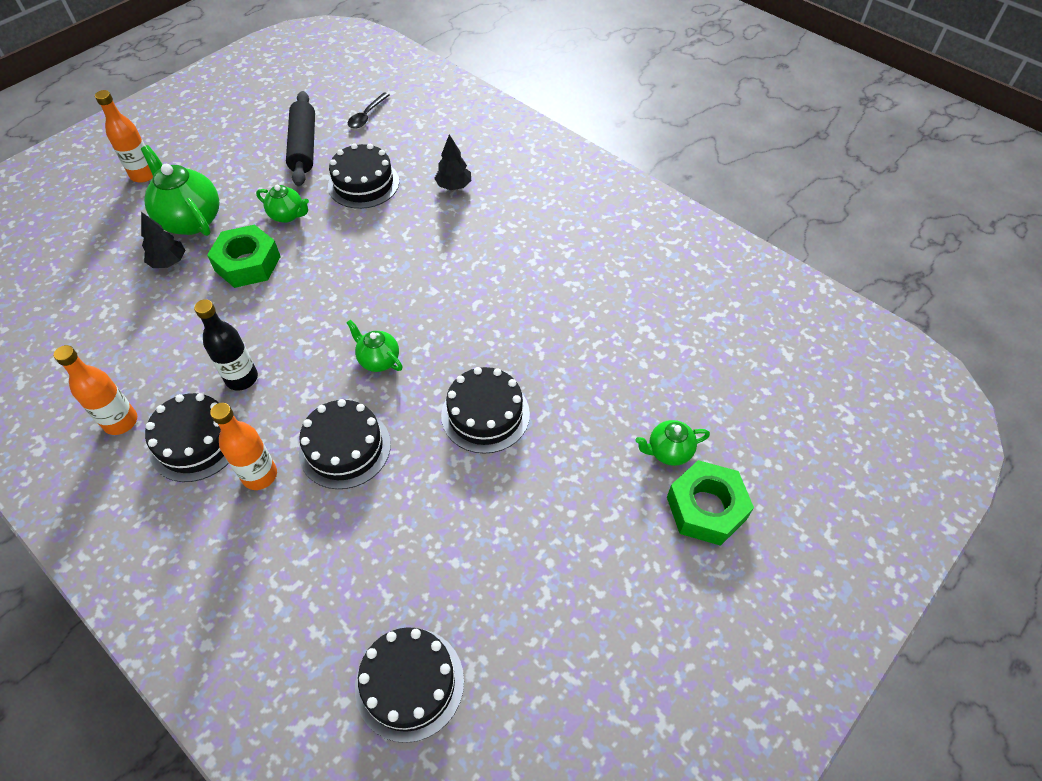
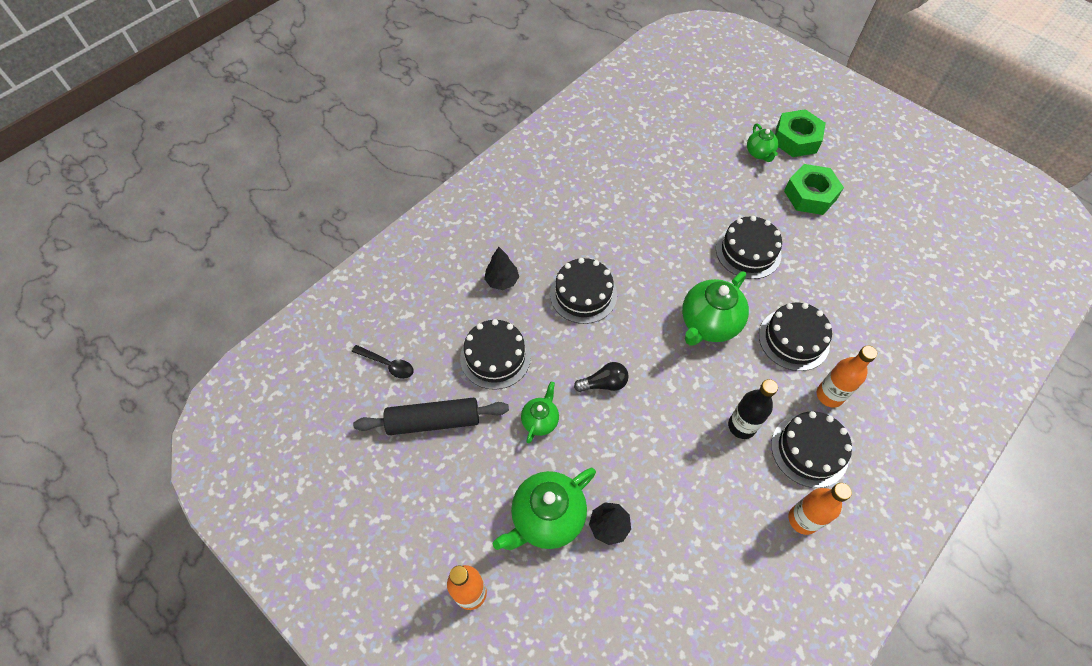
camera: 90 degrees left, 5 degrees up
green nut [207,225,281,288] -> green nut moved to [784,164,844,215]
green teapot [347,320,403,372] -> green teapot [682,271,749,346], size x1.81
black cake [355,627,464,743] -> black cake moved to [550,258,617,324]
none -> black light bulb [574,362,629,392]

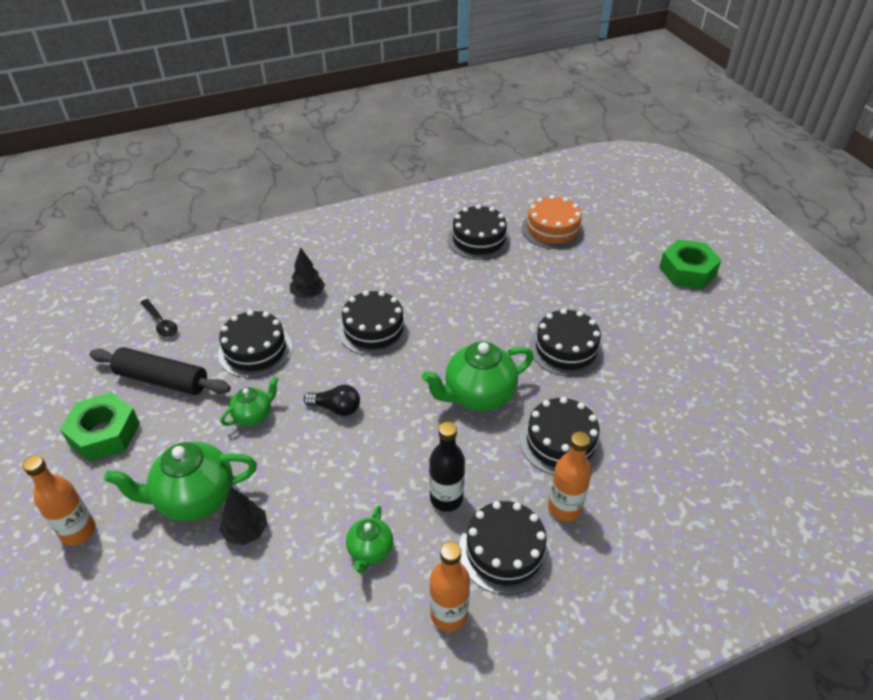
camera: 25 degrees right, 15 degrees down
green teapot [747,123,778,162] -> green teapot moved to [346,505,393,573]
green nut [784,164,844,215] -> green nut moved to [60,392,140,462]
none -> black cake [448,205,511,260]
none -> orange cake [522,195,584,249]

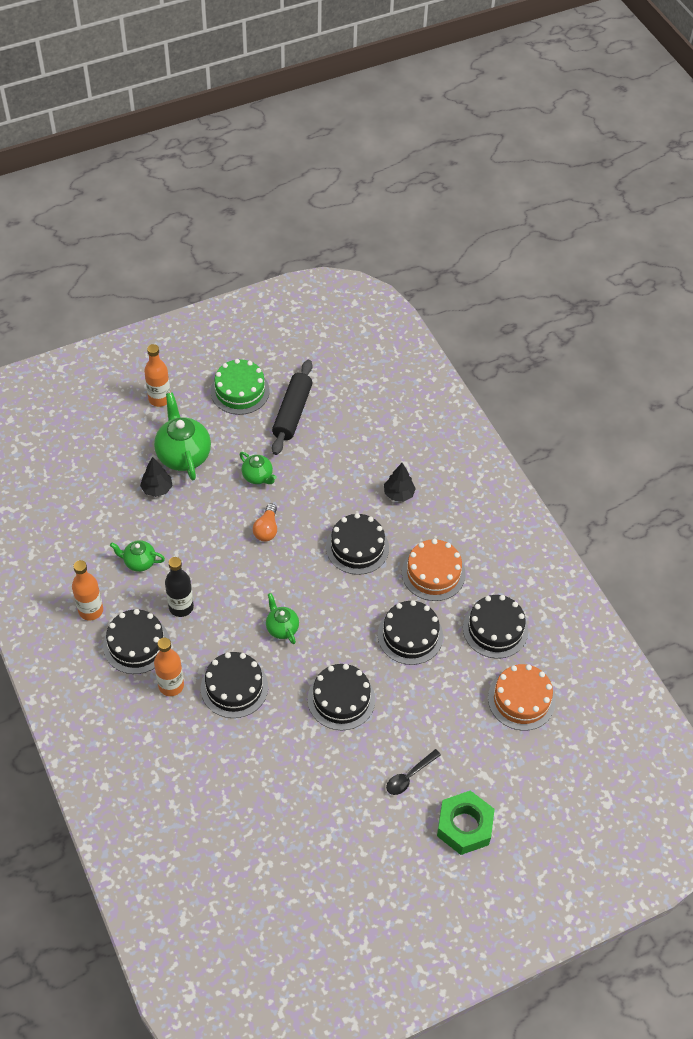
camera: 85 degrees right, 10 degrees up
green nut [60,392,140,462] -> green cake [211,359,270,415]
black spoon [140,299,178,337] -> black spoon moved to [386,749,441,795]
black cake [218,310,292,378] -> black cake moved to [378,600,443,665]
black light bulb [303,385,360,416] -> orange light bulb [253,503,277,542]
green teapot [422,341,534,412] -> green teapot [266,593,299,644], size x0.55
none -> orange cake [402,539,465,601]

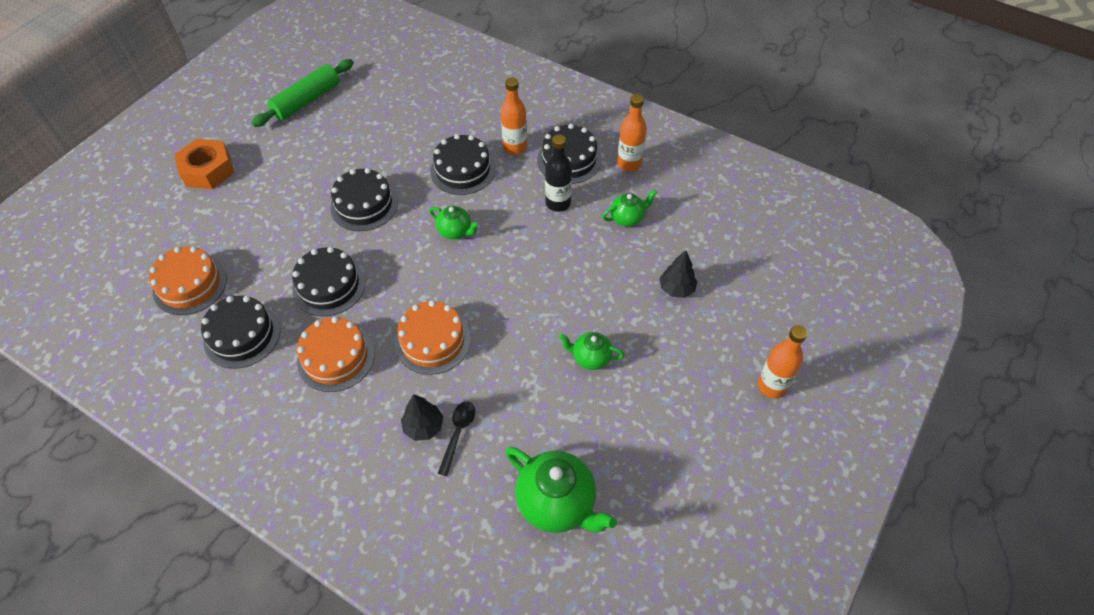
camera: 150 degrees right, 0 degrees up
green teapot [154,392,211,480] -> green teapot moved to [506,447,617,533]
green cake [211,359,270,415] -> none
orange light bulb [253,503,277,542] -> none
black rolling pin [272,360,312,455] -> none
black cake [326,513,389,575] -> orange cake [395,300,471,375]
black spoon [386,749,441,795] -> black spoon moved to [437,401,475,476]
green nut [437,790,495,855] -> orange nut [174,139,234,189]
none -> green rolling pin [251,59,354,127]

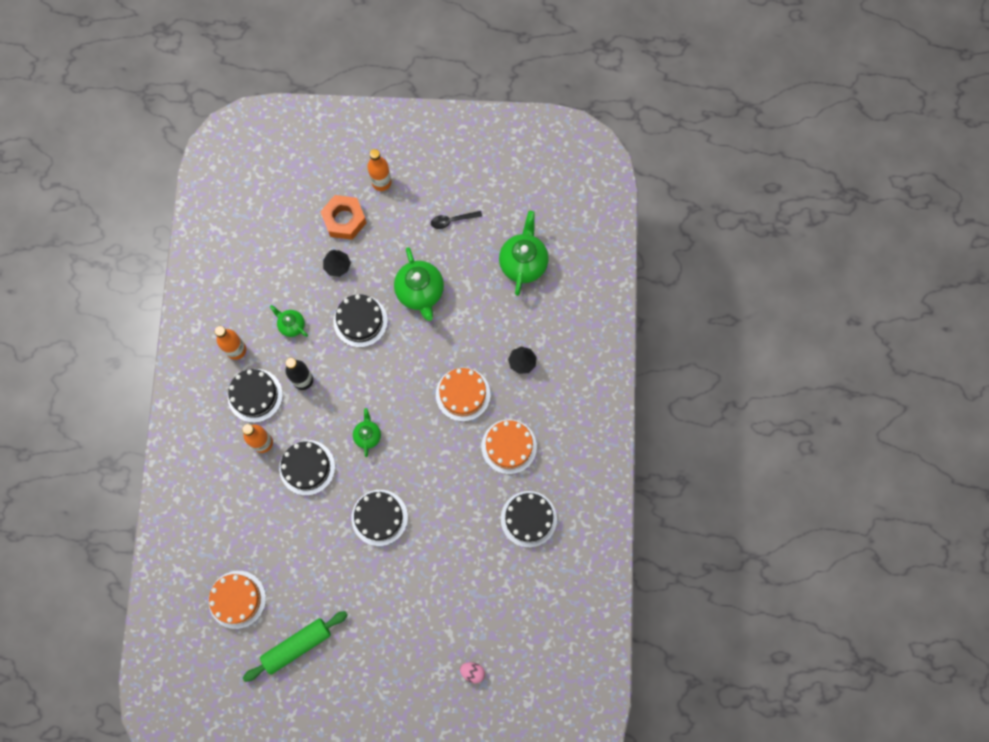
camera: 120 degrees left, 20 degrees up
orange cake [149,246,227,315] -> orange cake moved to [208,571,266,629]
orange nut [174,139,234,189] -> orange nut moved to [320,195,366,240]
green rolling pin [251,59,354,127] -> green rolling pin turned 45 degrees counterclockwise [243,611,347,682]
black cake [292,247,365,316] -> black cake moved to [334,294,388,347]
black spoon [437,401,475,476] -> black spoon moved to [431,211,482,229]
green teapot [559,332,624,370] -> green teapot [394,247,444,321], size x1.81
none -> pink egg [460,662,485,683]

